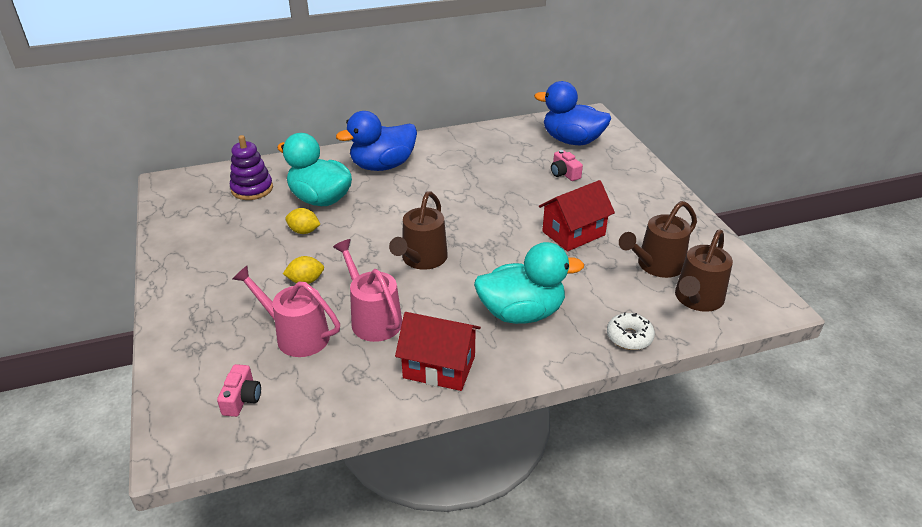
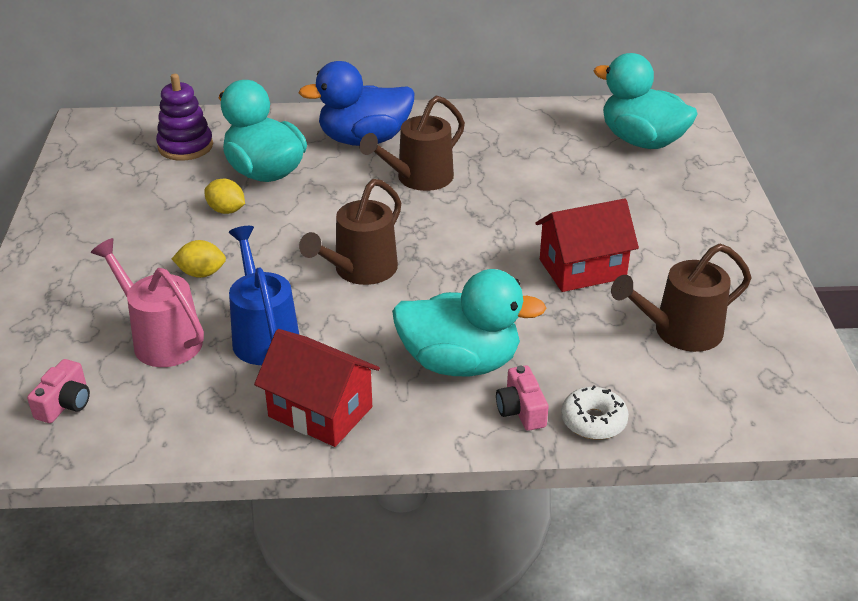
camera: 15 degrees right, 0 degrees up
pink watering can [333,239,402,342] -> blue watering can [229,226,299,365]
blue duck [534,81,611,145] -> turquoise duck [594,53,697,149]
pink camera [551,150,583,181] -> pink camera moved to [496,365,548,431]
brown watering can [675,230,733,312] -> brown watering can moved to [360,95,465,191]

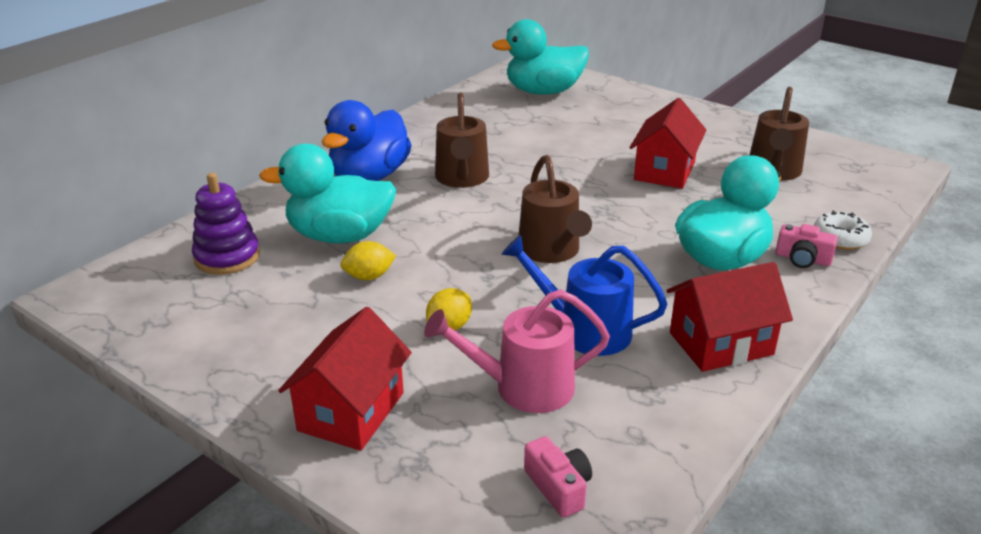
camera: 50 degrees left, 5 degrees down
none -> red house [278,307,412,451]

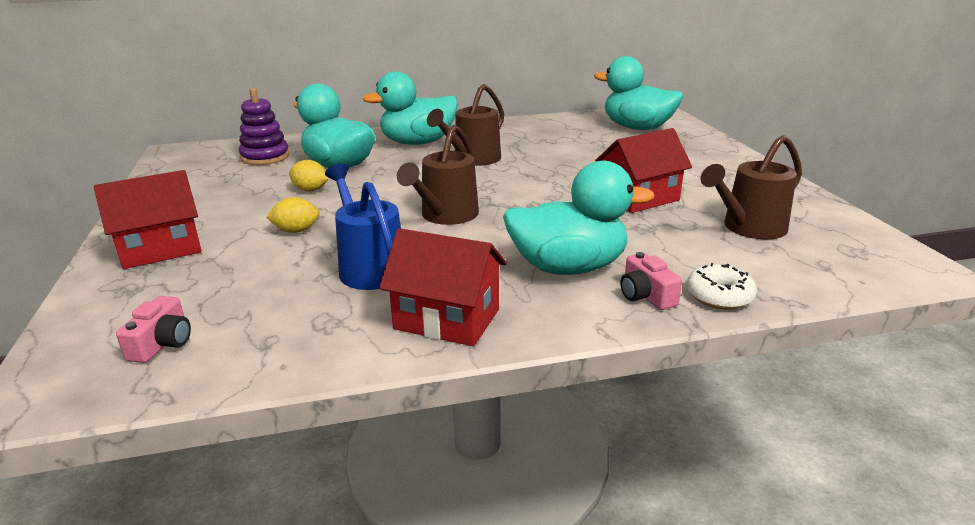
camera: 40 degrees right, 5 degrees down
blue duck [322,100,411,181] -> turquoise duck [363,71,458,145]
pink watering can [424,289,610,413] -> none

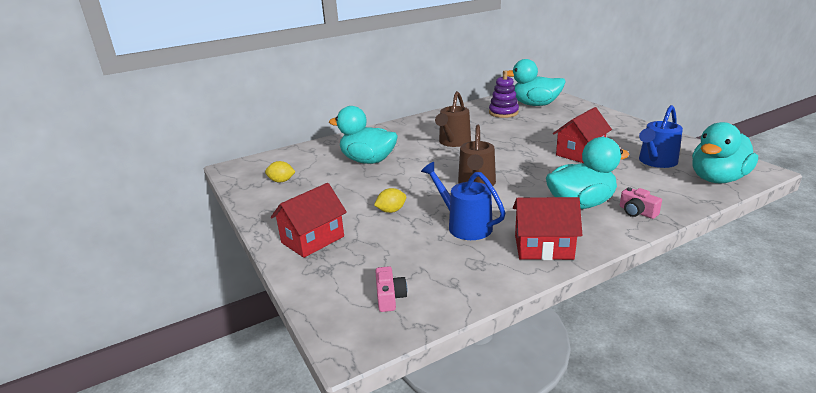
camera: 15 degrees left, 0 degrees up
purple stacking toy [239,88,289,165] -> purple stacking toy moved to [489,70,519,118]
yellow lemon [289,160,329,191] -> yellow lemon moved to [265,161,296,183]
turquoise duck [363,71,458,145] -> turquoise duck moved to [692,122,758,184]
white donut [687,263,757,310] -> none
brown watering can [700,135,802,239] -> blue watering can [639,105,683,168]

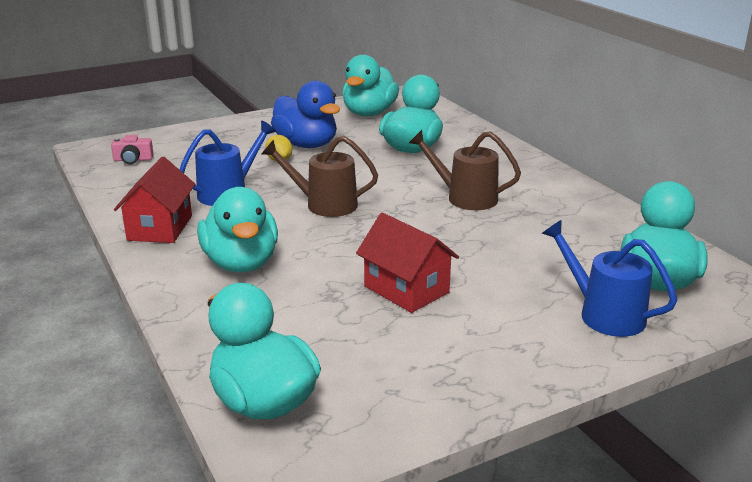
camera: 90 degrees right, 0 degrees up
yellow lemon [265,161,296,183] -> turquoise duck [342,55,399,116]
red house [271,183,347,258] -> none
purple stacking toy [489,70,519,118] -> none
pink camera [620,187,662,219] -> none
blue watering can [639,105,683,168] -> blue watering can moved to [542,220,677,337]
none -> blue duck [271,81,340,148]

